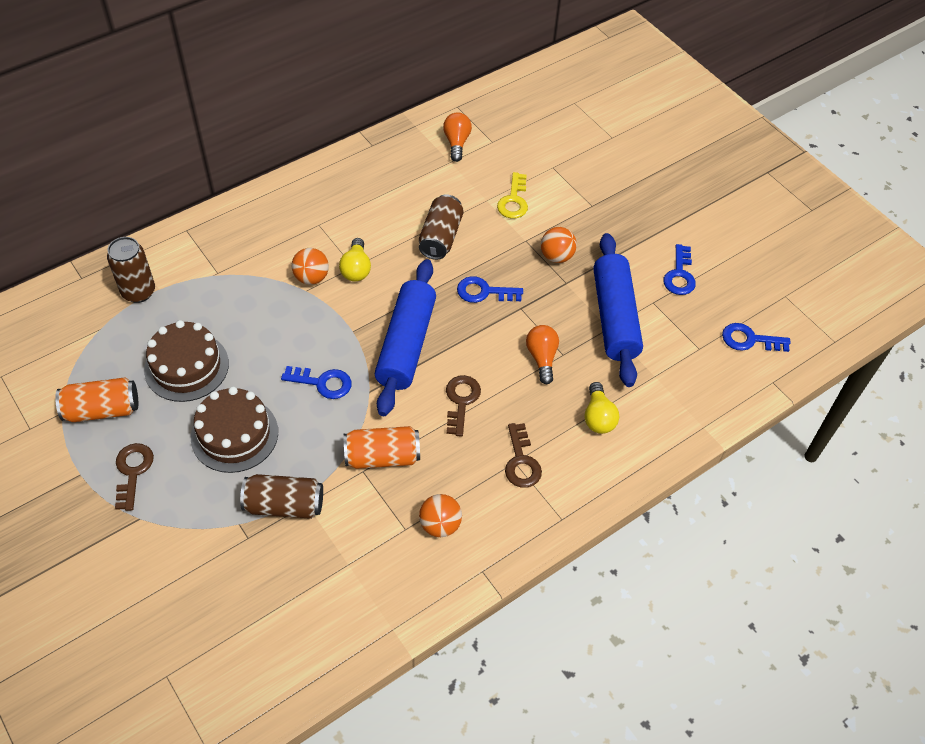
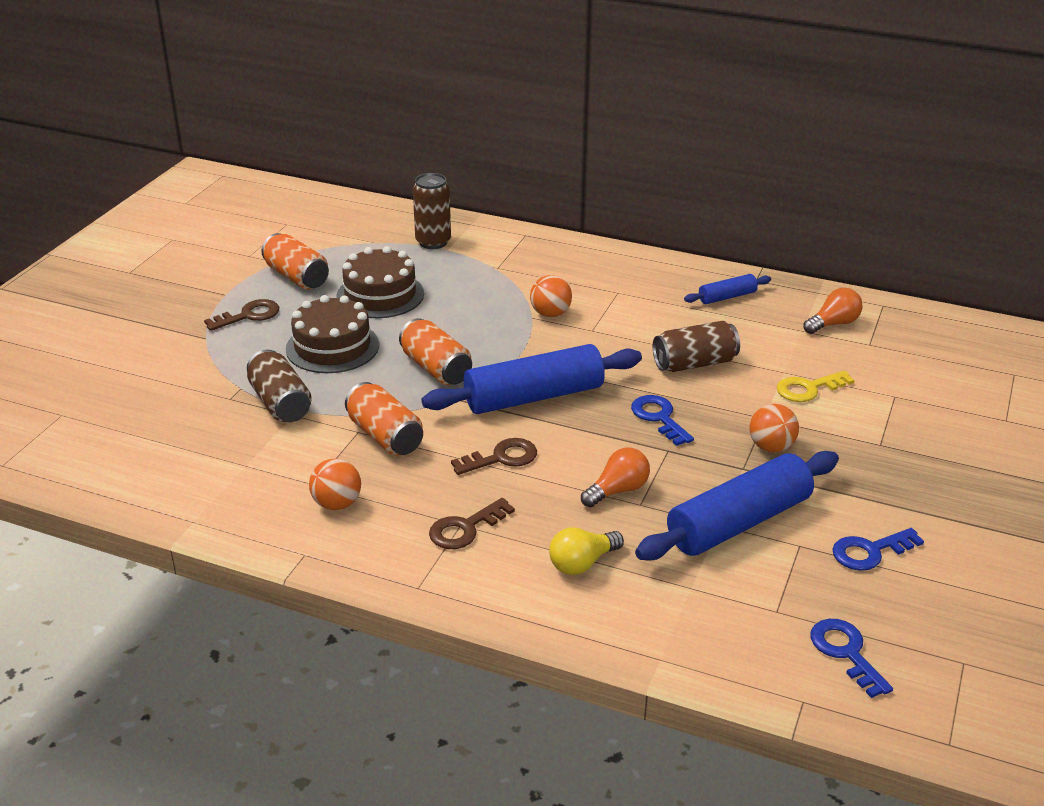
camera: 60 degrees right, 20 degrees down
blue key [281,366,352,399] -> orange can [399,318,472,385]
yellow light bulb [339,238,371,282] -> none
none -> blue rolling pin [684,274,771,304]

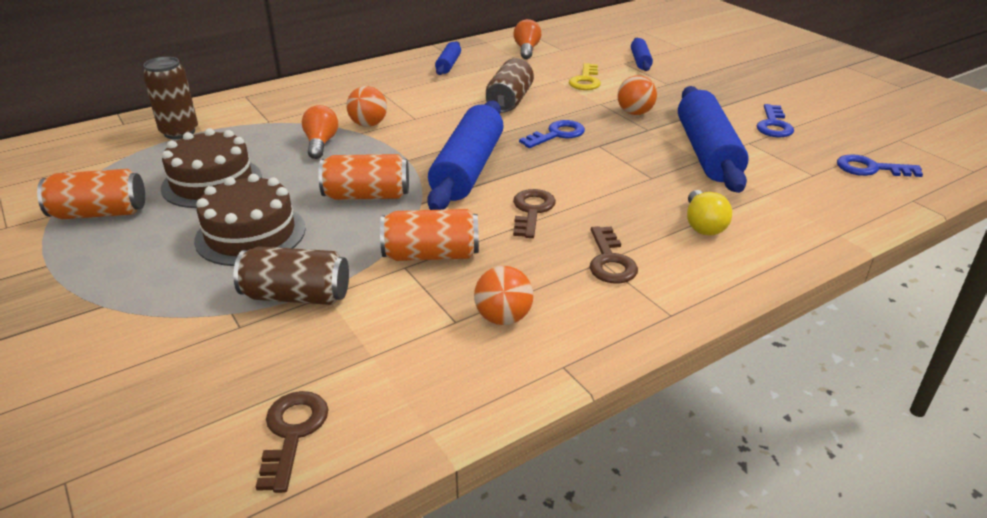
camera: 55 degrees left, 0 degrees up
brown key [204,299,279,331] -> brown key moved to [256,391,329,493]
orange light bulb [581,448,650,507] -> orange light bulb moved to [302,105,338,159]
blue key [631,395,694,446] -> blue key turned 135 degrees clockwise [519,120,585,148]
none -> blue rolling pin [631,38,653,71]

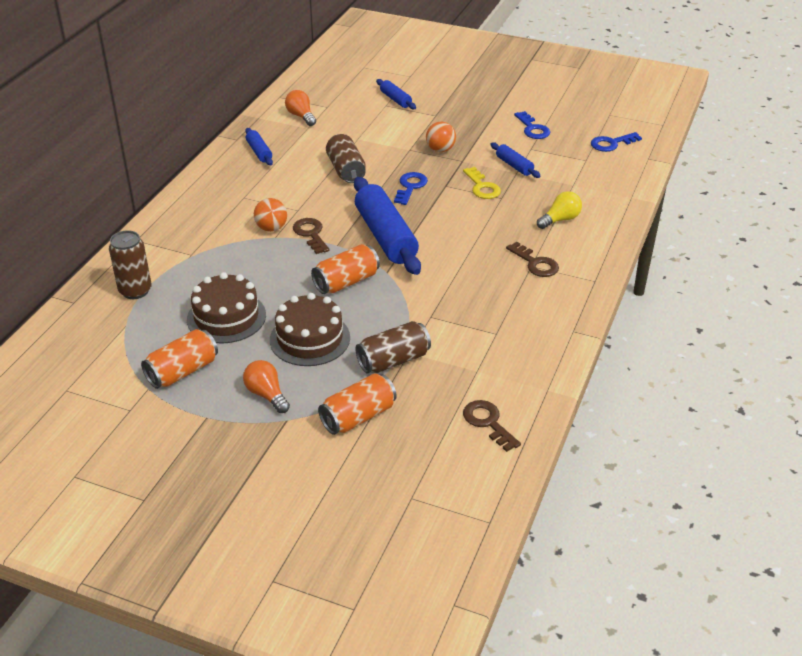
camera: 35 degrees left, 5 degrees up
orange light bulb [302,105,338,159] -> orange light bulb moved to [243,360,290,413]
orange can [380,209,479,261] -> orange can moved to [318,373,397,435]
orange ball [474,266,534,325] -> none
brown key [513,189,556,238] -> brown key moved to [293,218,330,254]
yellow key [569,63,601,90] -> yellow key moved to [463,167,501,199]
blue rolling pin [678,86,749,193] -> blue rolling pin [490,143,540,178], size x0.48
yellow light bulb [687,190,732,236] -> yellow light bulb turned 90 degrees counterclockwise [537,191,582,229]

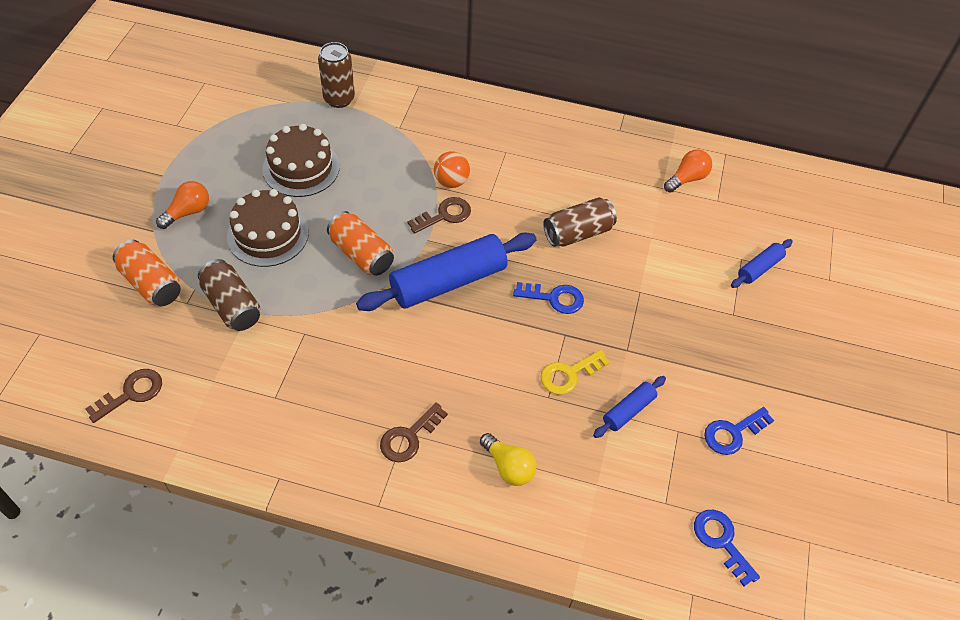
camera: 80 degrees right, 15 degrees up
orange can [141,329,218,389] -> none
blue rolling pin [245,128,273,165] -> none
orange ball [426,122,456,152] -> none

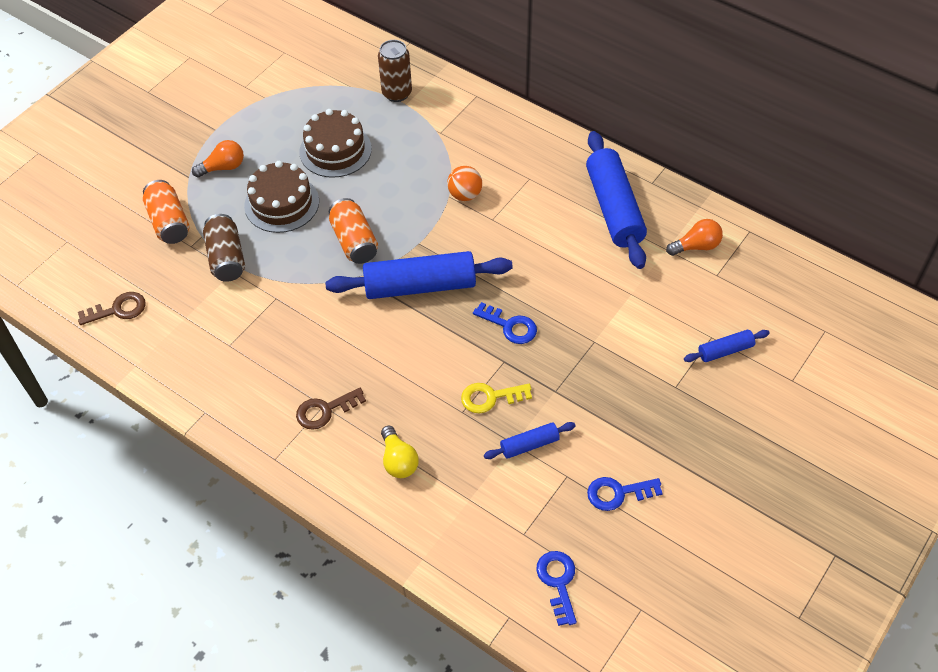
camera: 25 degrees right, 0 degrees up
brown key [408,197,471,234] -> none
brown can [543,197,617,247] -> none
none -> blue rolling pin [586,131,647,269]

